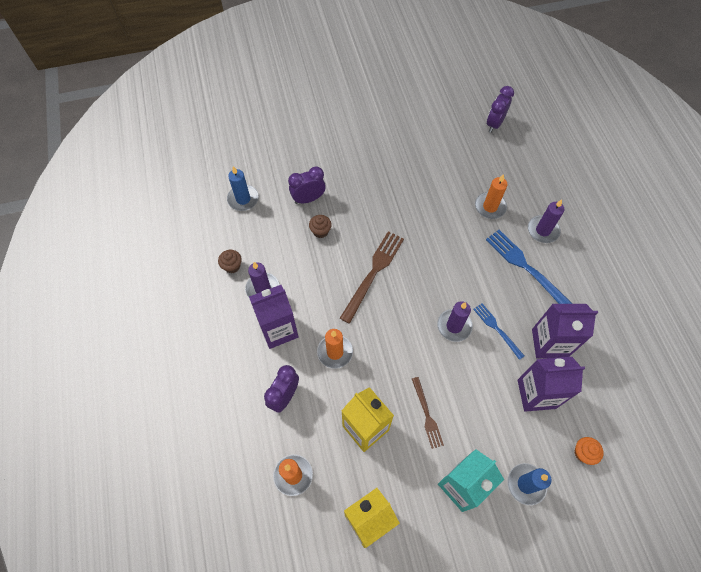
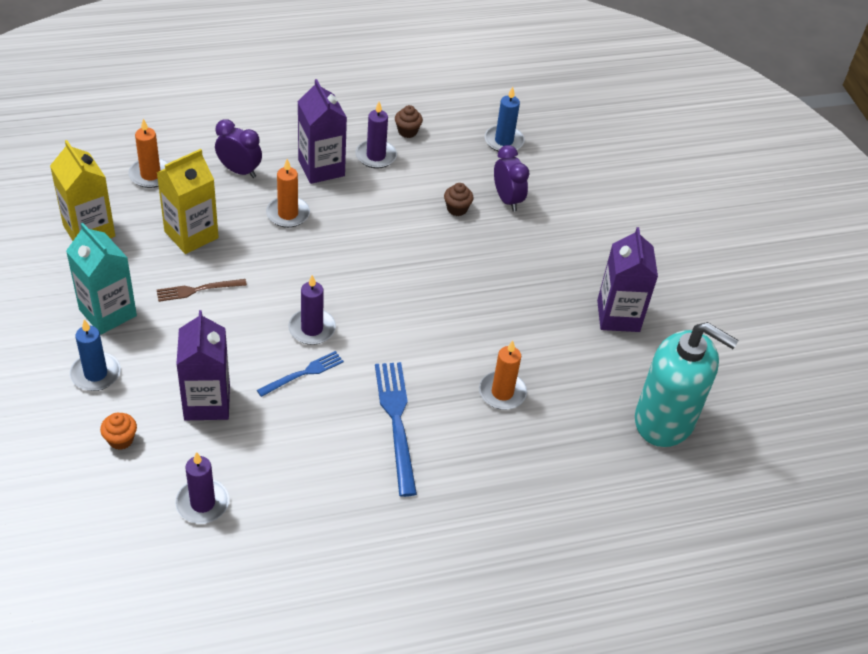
camera: 85 degrees right, 15 degrees down
brown fork [340,231,404,324] -> none
blue fork [486,230,572,304] -> blue fork turned 60 degrees counterclockwise [375,362,417,497]
purple clock [487,86,514,133] -> turquoise soap dispenser [635,322,739,447]
purple candle [528,199,565,243] -> purple candle moved to [175,452,230,524]
purple carton [532,304,598,359] -> purple carton moved to [597,227,658,332]

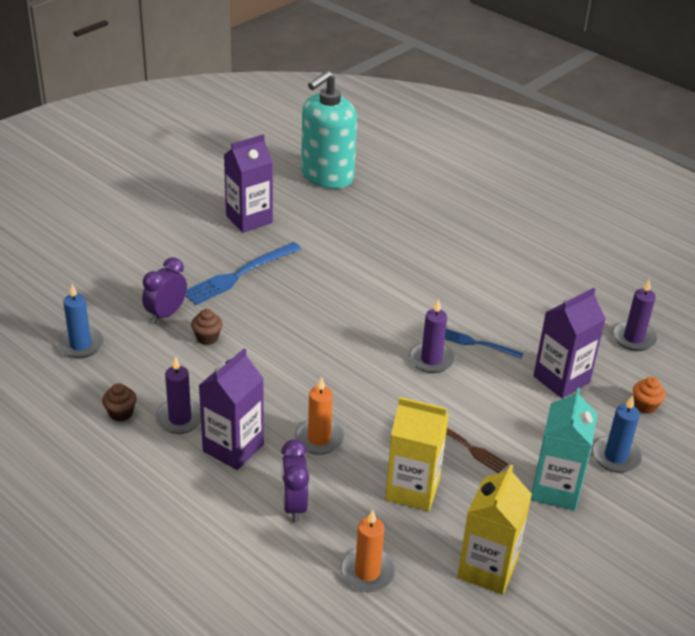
camera: 120 degrees left, 10 degrees down
blue fork [375,362,417,497] -> blue fork moved to [186,242,301,305]
orange candle [479,341,527,410] -> none
turquoise soap dispenser [635,322,739,447] -> turquoise soap dispenser turned 135 degrees counterclockwise [301,71,357,189]

